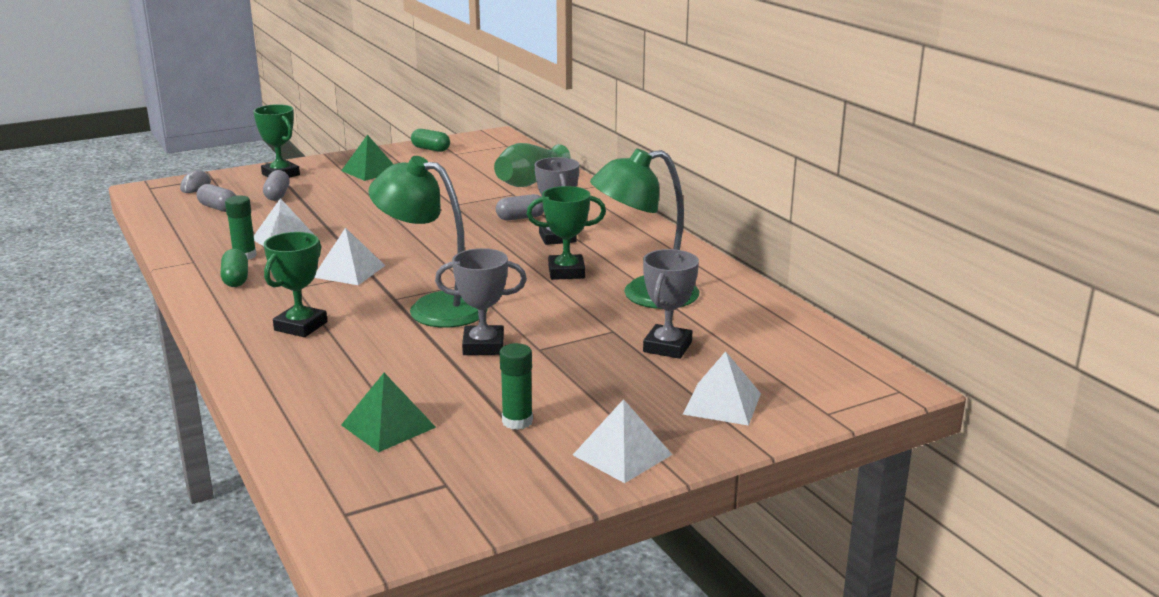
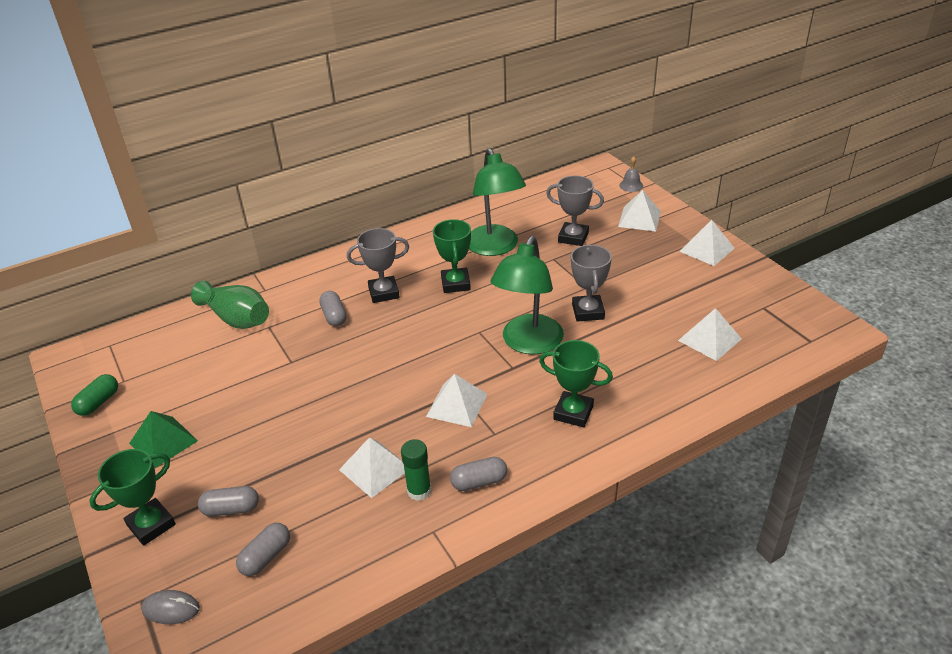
camera: 90 degrees left, 15 degrees up
green capsule [221,249,248,287] -> grey capsule [450,457,507,491]
green pyramid [341,373,436,452] -> white pyramid [678,308,742,361]
green glue stick [500,343,533,430] -> none
none -> grey bell [619,156,643,192]

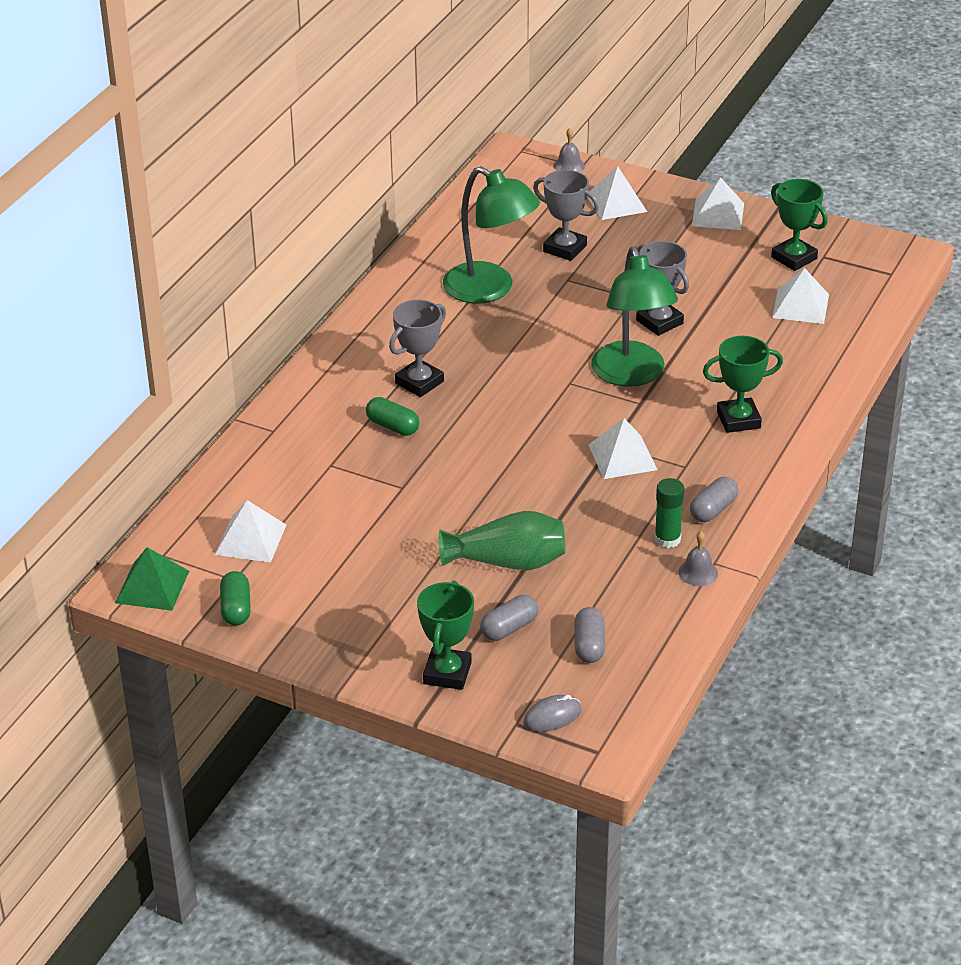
camera: 35 degrees left, 0 degrees up
green pyramid [129,411,198,469] -> green pyramid moved to [115,547,189,611]
green vase [191,281,269,329] -> green vase moved to [439,511,566,570]
grey capsule [319,291,347,326] -> green capsule [366,397,419,436]
white pyramid [339,437,405,498] -> white pyramid moved to [215,500,286,563]
green trophy [433,219,471,293] -> green trophy moved to [771,179,828,271]
grey trophy [546,176,604,246] -> grey trophy turned 45 degrees clockwise [533,170,599,261]
none -> grey bell [679,531,718,586]

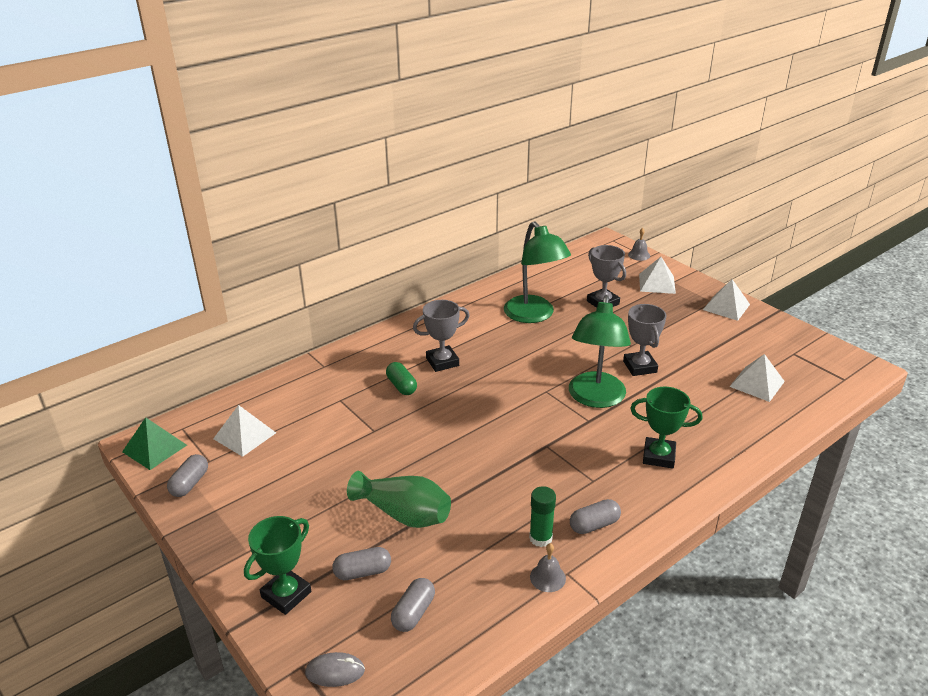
camera: 25 degrees right, 5 degrees down
green capsule [220,571,251,625] -> grey capsule [167,454,208,497]
white pyramid [588,418,657,479] -> none
green trophy [771,179,828,271] -> none

